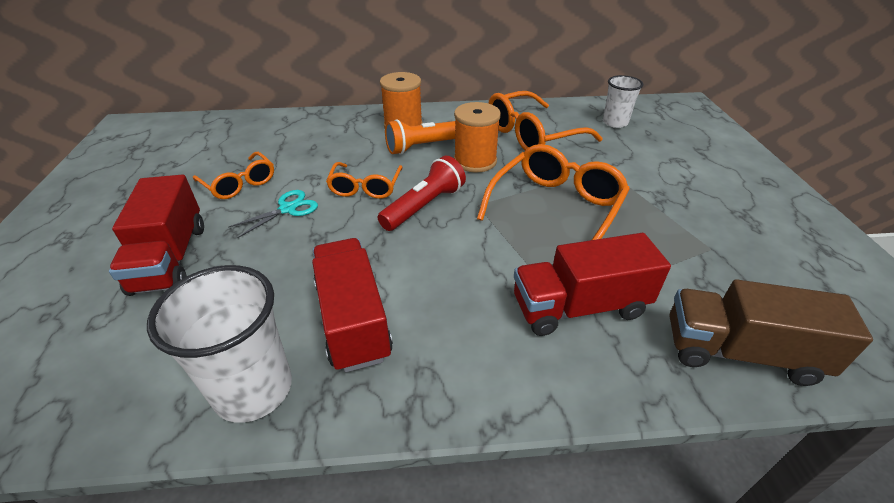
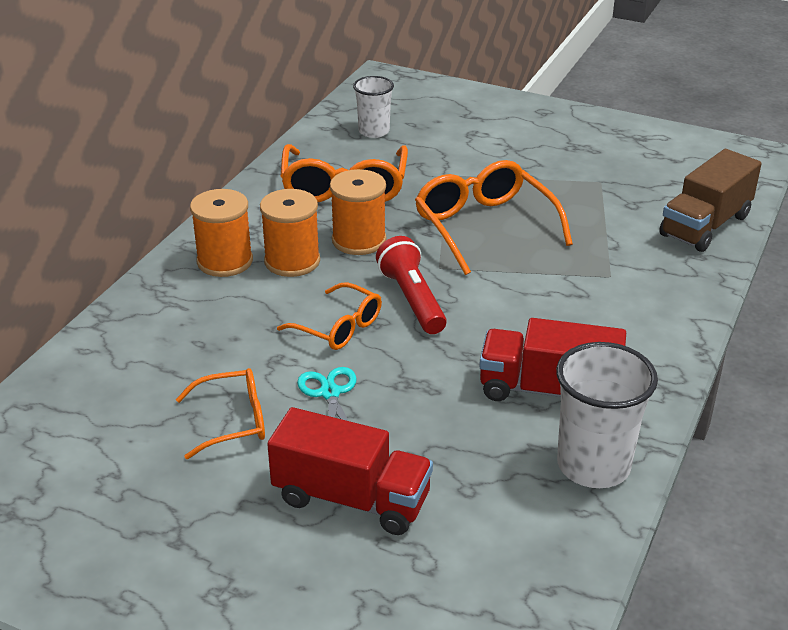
camera: 60 degrees left, 5 degrees down
orange flashlight [385,119,456,155] -> orange spool [260,189,320,277]
red truck [514,233,671,336] -> none

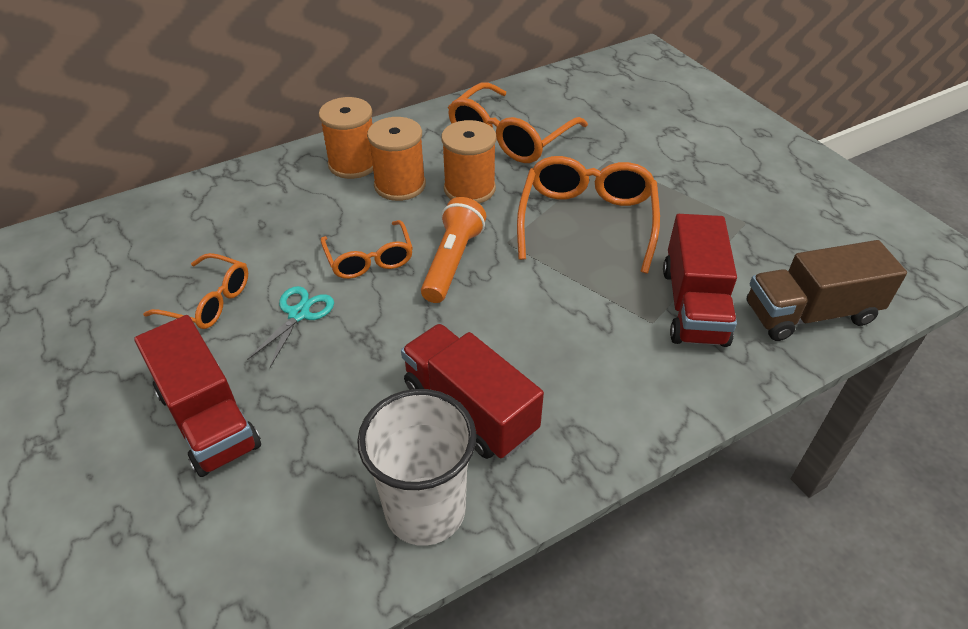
camera: 35 degrees right, 10 degrees up
white cup [353,76,394,138] -> none
red flashlight [376,236,447,334] -> orange flashlight [421,197,486,303]
none -> red truck [663,214,737,347]

